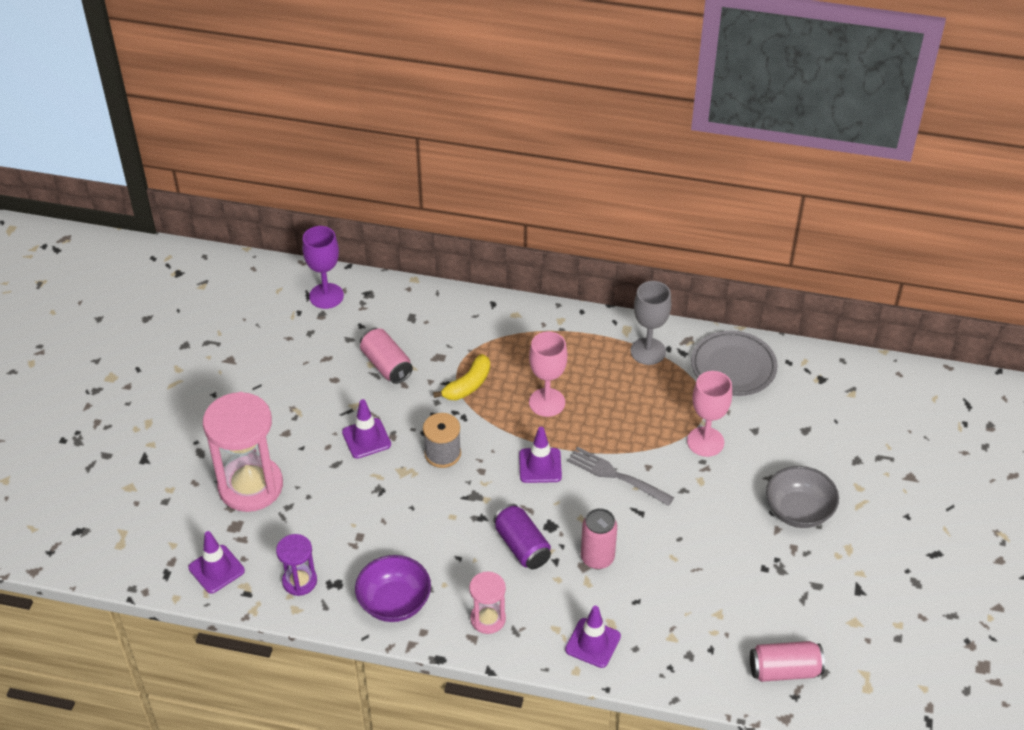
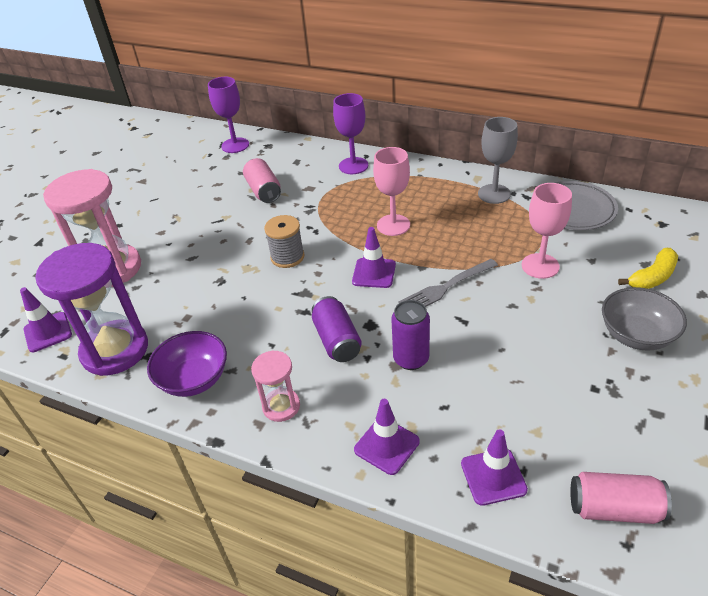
camera: 15 degrees right, 5 degrees down
purple hourglass [276,534,317,596] -> purple hourglass [35,243,148,376], size x1.96
purple traffic cone [342,399,391,459] -> purple traffic cone moved to [461,429,528,506]
yellow banana [433,354,490,400] -> yellow banana moved to [618,248,678,289]
grey fork [567,447,674,506] -> grey fork turned 75 degrees counterclockwise [398,259,498,307]
pink can [581,508,617,569] -> purple can [391,300,430,370]
none -> purple goblet [333,93,368,174]

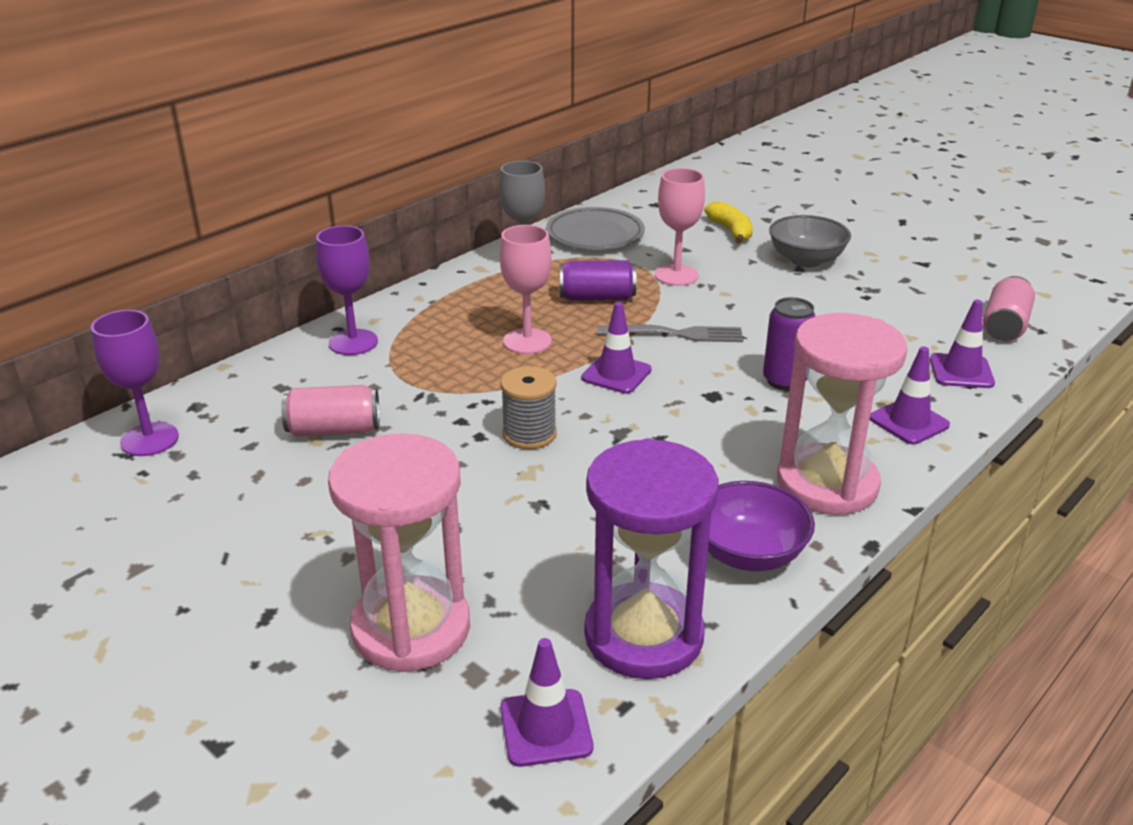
camera: 75 degrees left, 10 degrees down
pink hourglass [251,350,300,422] -> pink hourglass [777,313,908,515], size x1.96
purple can [312,296,362,362] -> purple can moved to [560,260,636,301]
grey fork [398,259,498,307] -> grey fork turned 75 degrees counterclockwise [597,325,743,342]

